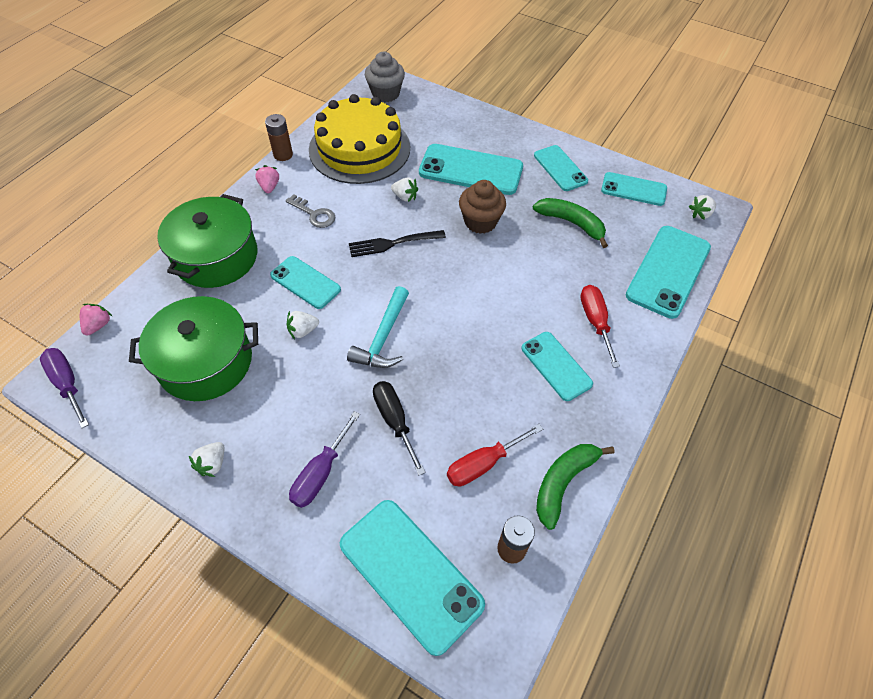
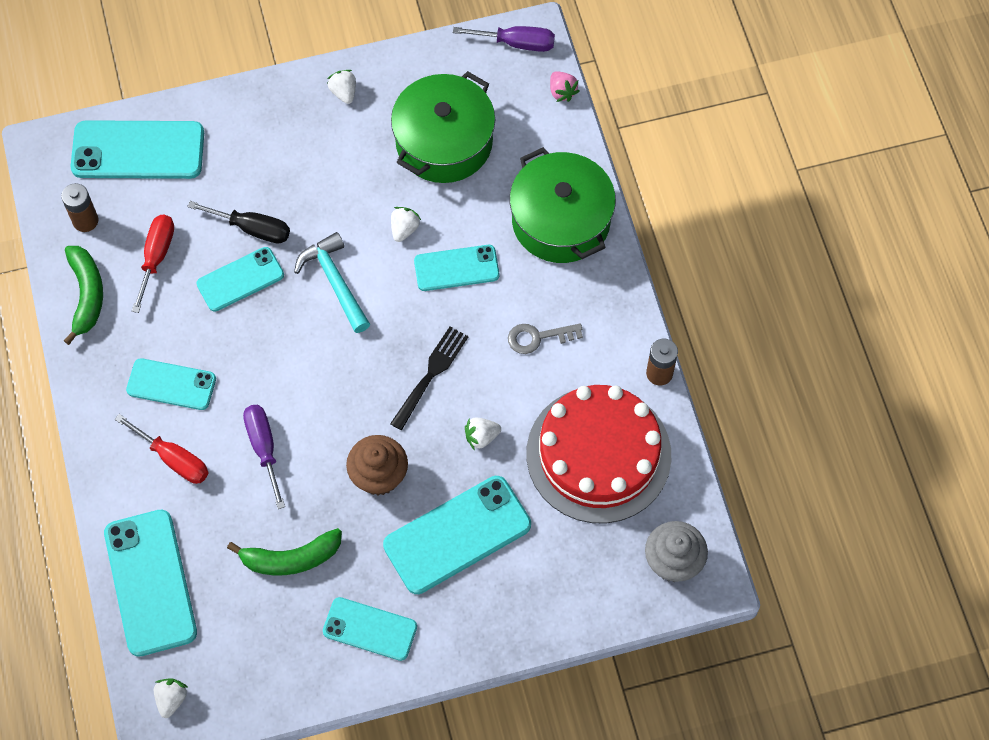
camera: 135 degrees right, 10 degrees up
pink strawberry [255,165,279,193] -> none
purple screwdriver [289,411,360,508] -> purple screwdriver moved to [243,405,285,509]
yellow cake [309,94,410,184] -> red cake [527,385,671,523]
turquoise phone [601,172,667,206] -> turquoise phone moved to [196,247,284,312]

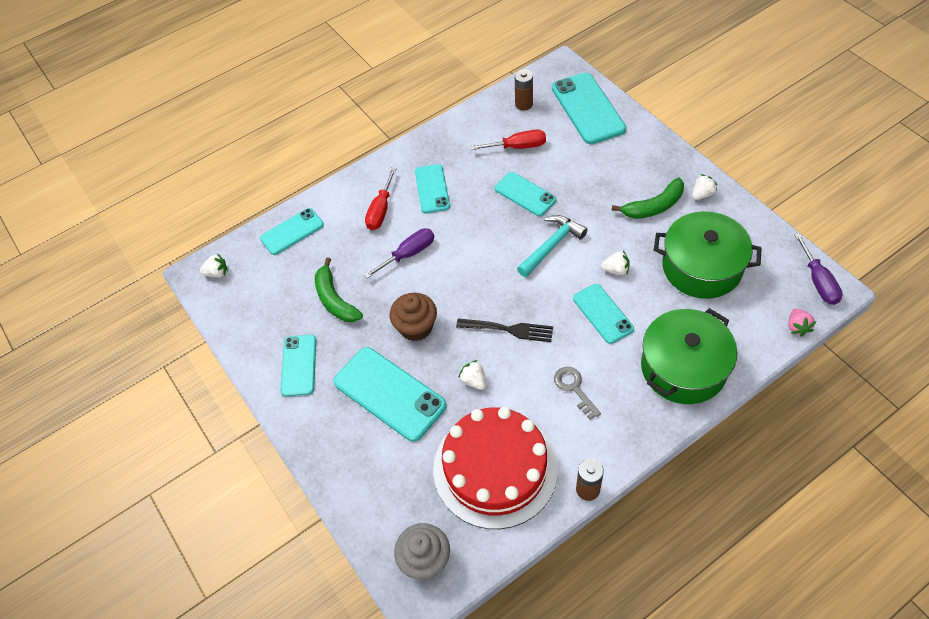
camera: 75 degrees right, 10 degrees down
green banana [64,246,103,345] -> green banana moved to [612,177,684,219]
turquoise phone [104,510,197,657] -> turquoise phone [260,208,324,255], size x0.62
black screwdriver [187,201,290,244] -> none
pink strawberry [550,71,580,102] -> pink strawberry turned 45 degrees counterclockwise [788,308,816,337]

